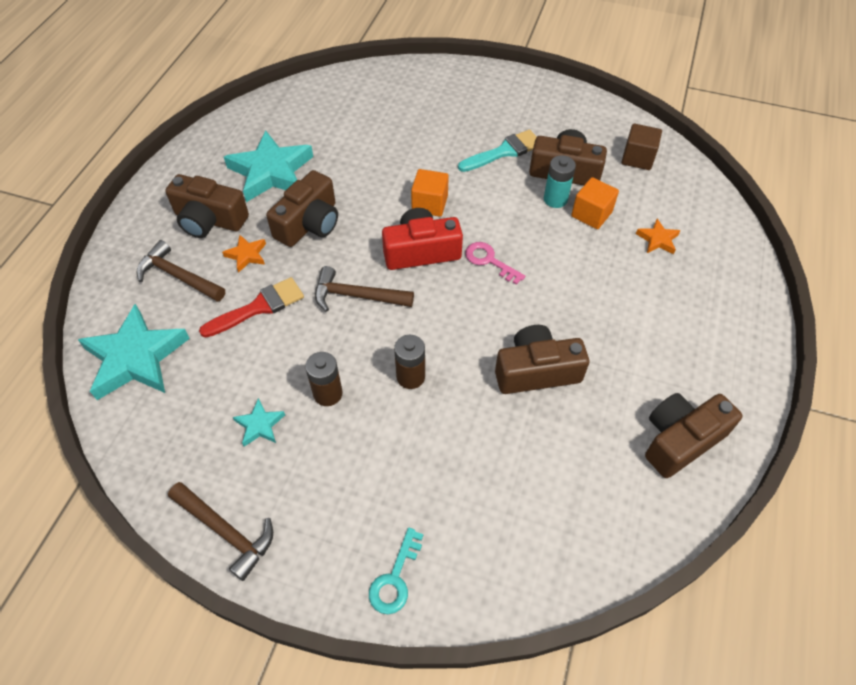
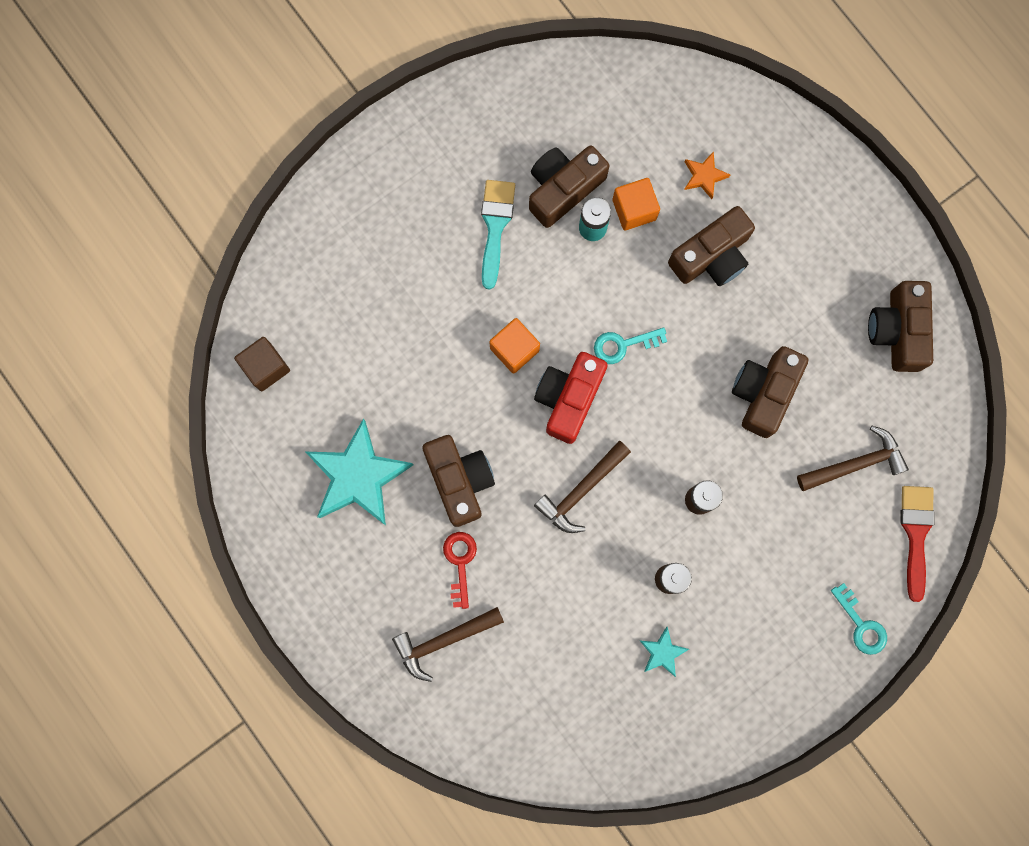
camera: 55 degrees left, 25 degrees up
turquoise star [78,304,190,400] -> none
brown camera [165,174,249,238] -> brown camera moved to [668,206,755,286]
brown hammer [168,482,273,581] -> brown hammer moved to [797,426,909,491]
red brush [199,277,304,337] -> red brush moved to [900,486,935,602]
orange star [222,235,266,273] -> red key [443,532,477,609]
pink key [465,242,525,285] -> turquoise key [594,328,667,364]
brown cube [622,124,662,170] -> brown cube moved to [234,337,290,391]

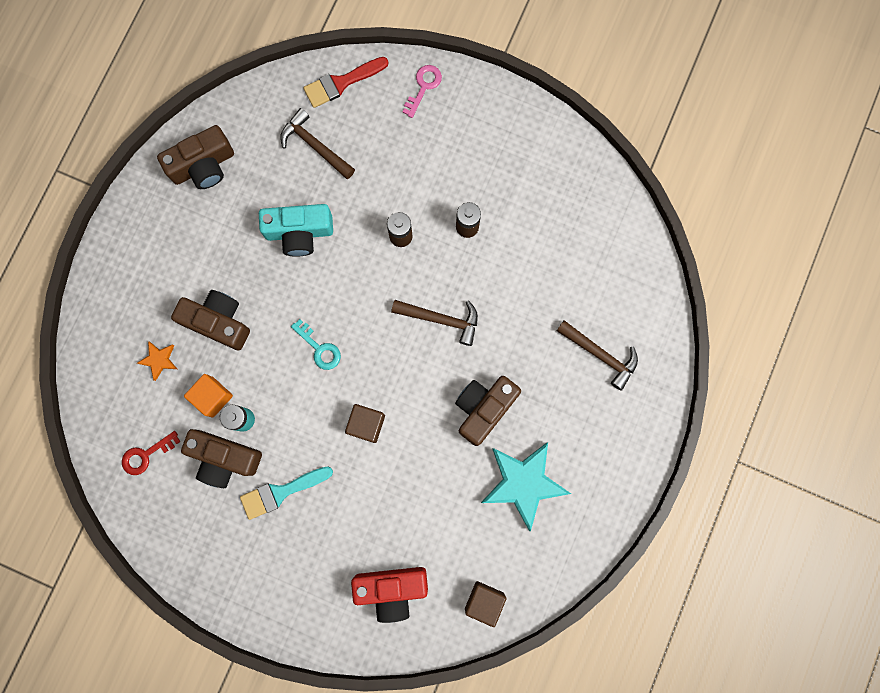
camera: 120 degrees left, 0 degrees up
red key [443,532,477,609] -> red key moved to [122,431,181,475]
orange cube [489,318,540,374] -> brown cube [345,404,385,443]
red camera [534,352,608,444] -> red camera moved to [351,567,428,623]
turquoise star [639,627,689,677] -> none
brown camera [732,346,808,438] -> turquoise camera [259,204,333,257]
turquoise key [831,583,887,655] -> pink key [403,65,442,118]

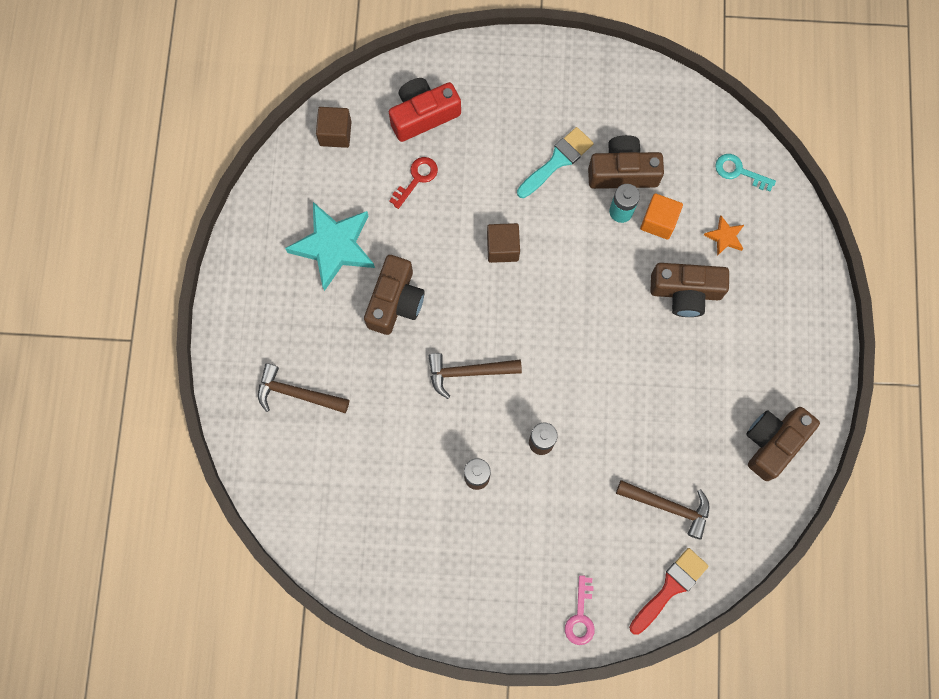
camera: 160 degrees right, 5 degrees down
red key [122,431,181,475] -> red key moved to [389,157,438,209]
turquoise camera [259,204,333,257] -> none
turquoise key [291,319,341,370] -> turquoise key moved to [715,154,776,191]

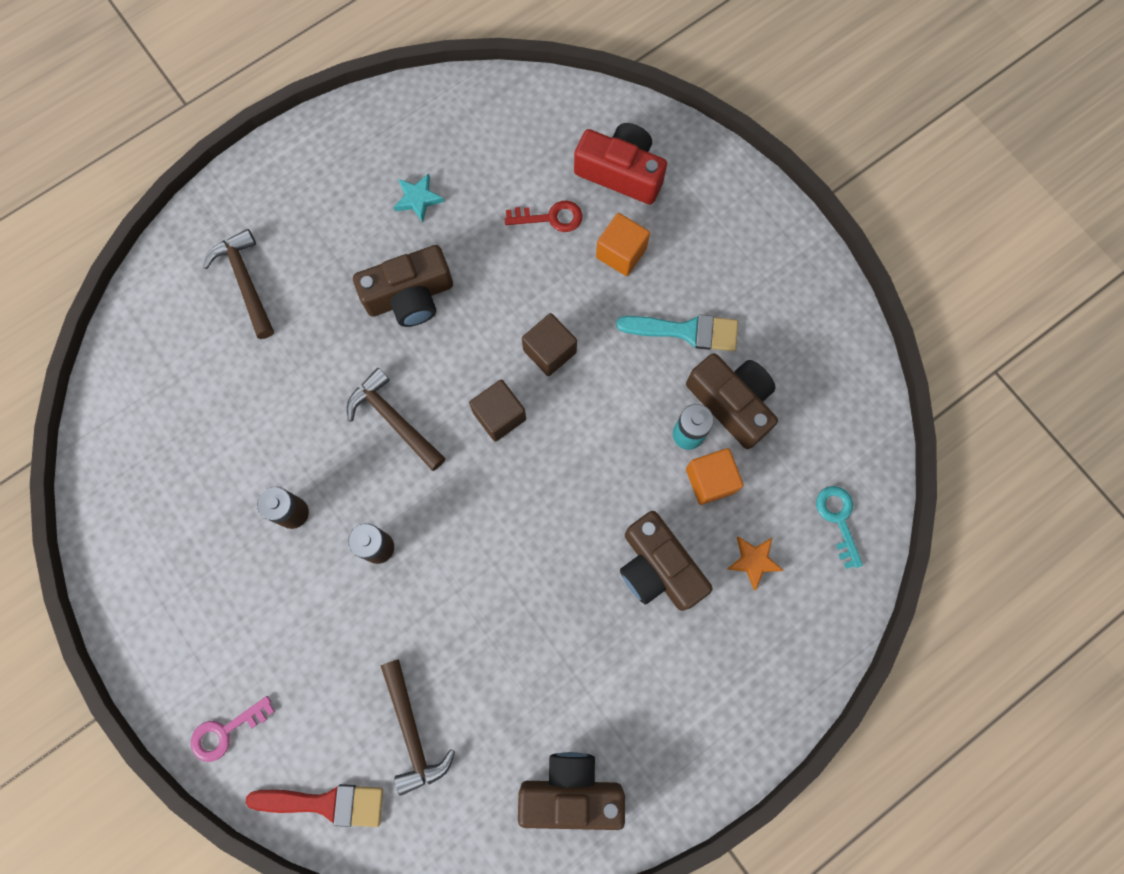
camera: 50 degrees right, 0 degrees up
turquoise star [285,202,375,291] -> turquoise star [394,173,444,223], size x0.46
brown cube [316,107,352,148] -> brown cube moved to [469,379,526,442]
none -> orange cube [596,213,650,276]

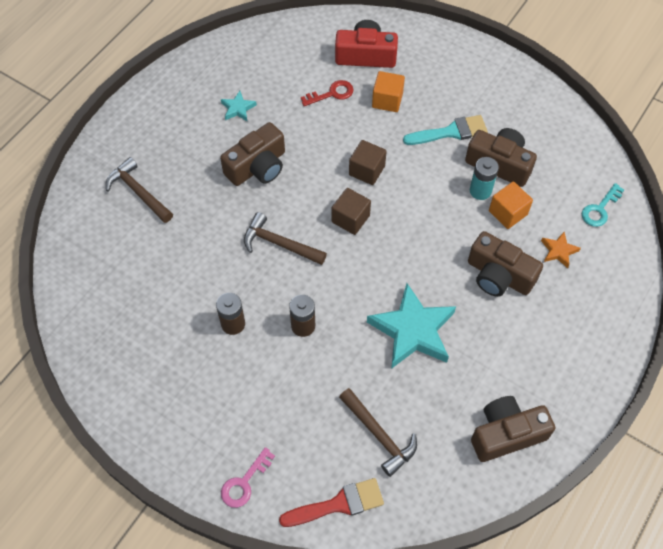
camera: 20 degrees left, 15 degrees down
turquoise key [816,486,863,569] -> turquoise key turned 105 degrees counterclockwise [582,183,624,227]
none -> turquoise star [367,283,456,369]

